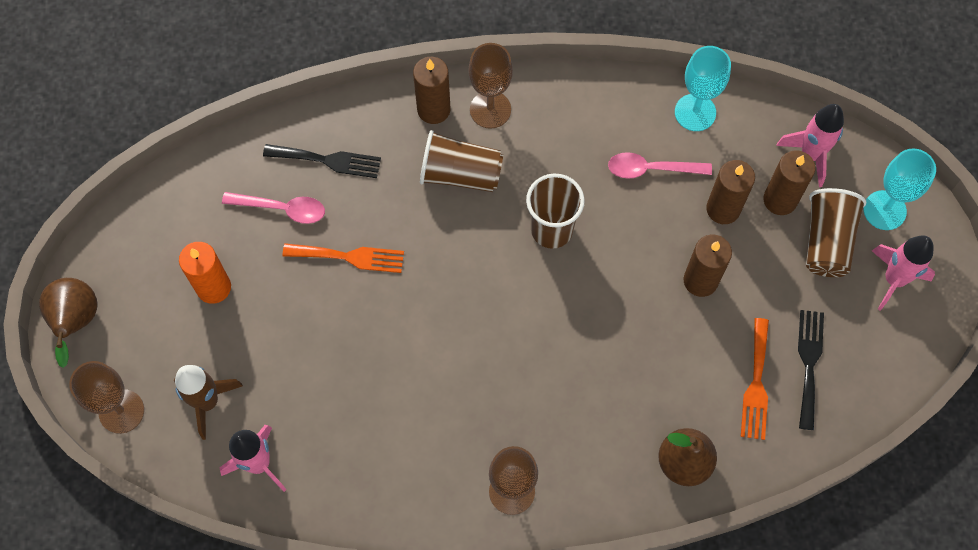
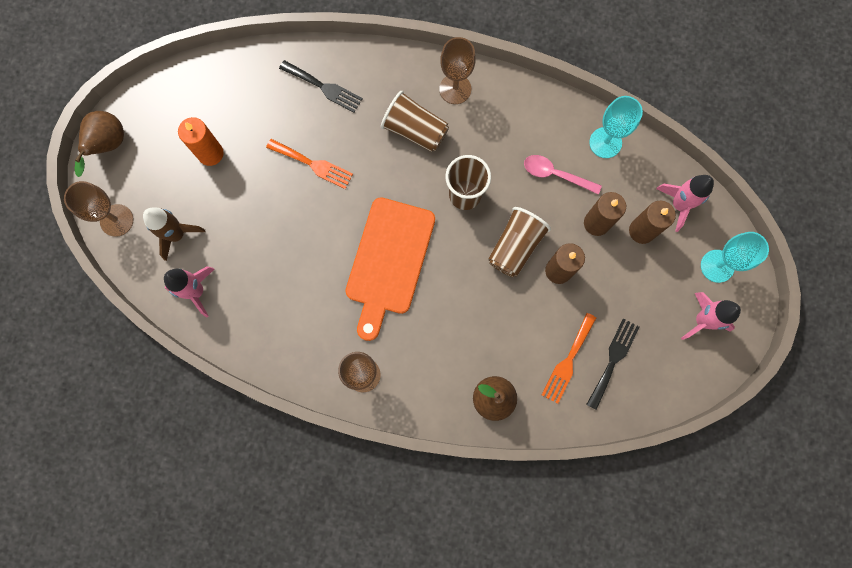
camera: 20 degrees right, 10 degrees up
pink spoon [222,192,325,224] -> none
brown candle [413,57,451,124] -> none
brown cup [806,188,866,277] -> brown cup moved to [488,207,551,277]
none -> orange cutting board [345,197,435,341]

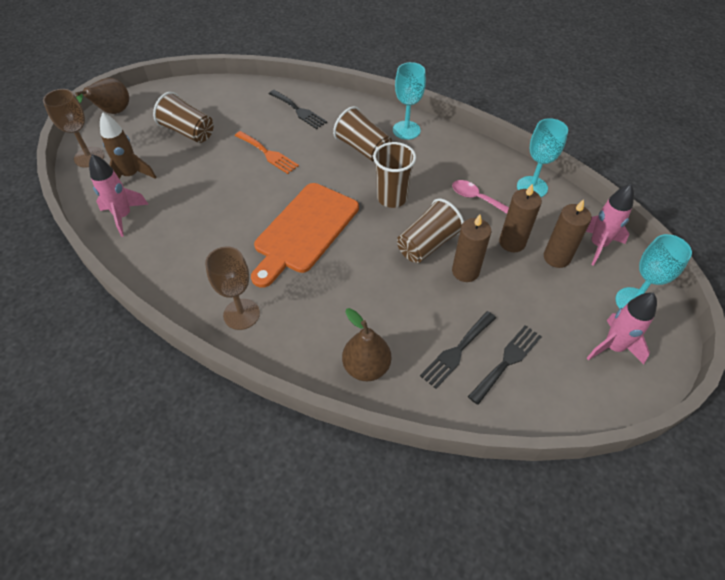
camera: 15 degrees right, 25 degrees down
orange candle [178,117,224,166] -> brown cup [153,92,213,143]
brown goblet [439,37,476,104] -> turquoise goblet [393,62,426,140]
orange fork [542,313,596,404] -> black fork [420,311,496,389]

